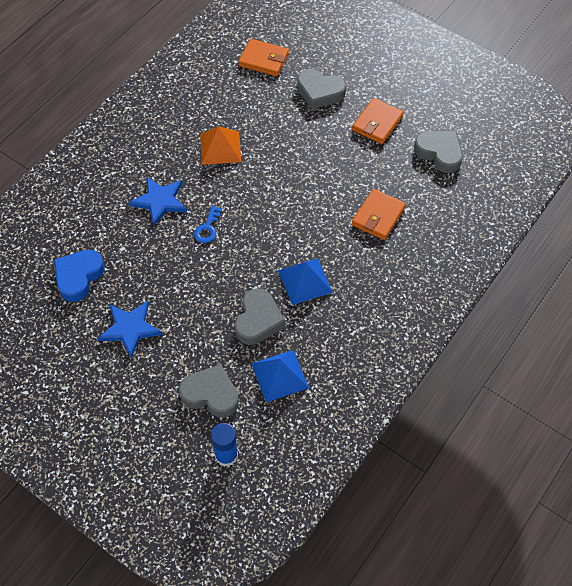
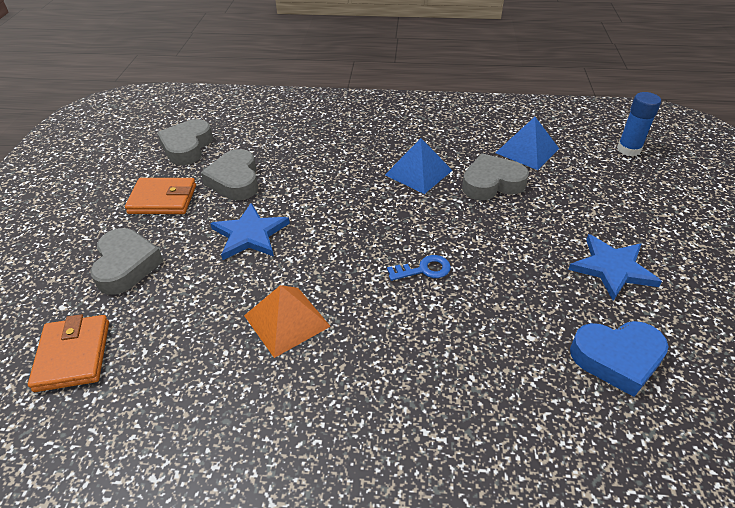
camera: 120 degrees left, 15 degrees down
blue star [129,177,187,226] -> blue star moved to [210,203,290,260]
grey heart [179,364,239,418] -> grey heart moved to [201,149,258,200]
orange wallet [352,189,406,240] -> none

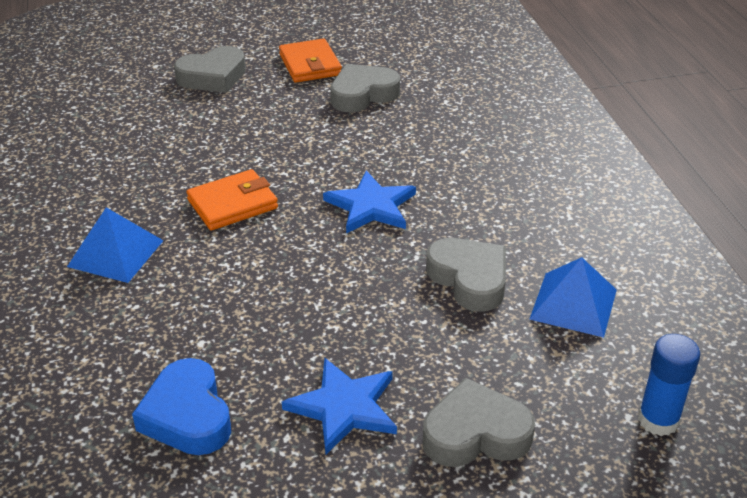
camera: 70 degrees right, 5 degrees down
orange wallet [28,314,109,392] -> orange wallet moved to [186,169,278,230]
grey heart [157,119,213,165] -> grey heart moved to [423,378,535,467]
blue star [210,203,290,260] -> blue star moved to [323,171,416,233]
orange pyramid [244,285,331,358] -> none
blue pyramid [385,138,452,194] -> blue pyramid moved to [67,207,164,283]
blue key [387,255,451,281] -> none

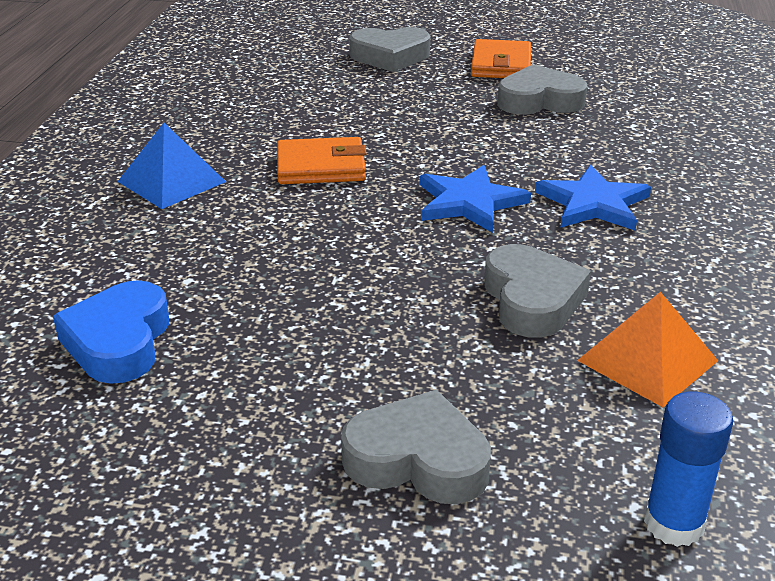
camera: 25 degrees right, 5 degrees down
blue star [282,358,397,454] -> blue star moved to [535,165,651,230]
blue pyramid [529,257,617,338] -> orange pyramid [577,292,718,407]

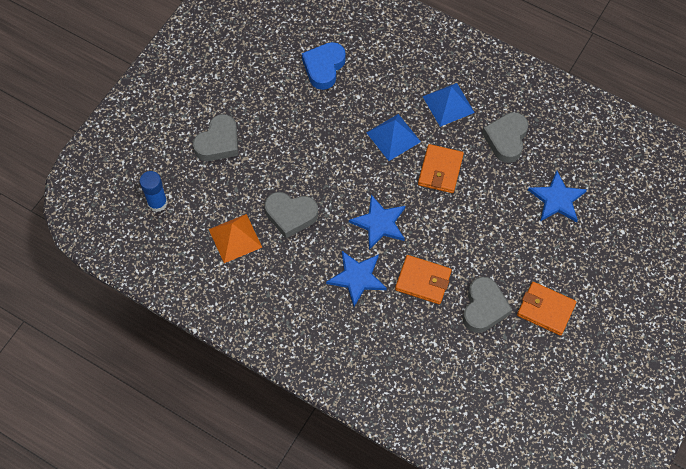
camera: 110 degrees right, 30 degrees up
blue heart [53,280,169,384] -> blue heart turned 90 degrees counterclockwise [302,42,346,90]
grey heart [349,27,430,72] -> grey heart moved to [482,112,528,163]
none -> blue pyramid [366,114,421,161]
none -> orange wallet [395,255,452,304]
none -> blue star [528,171,587,222]

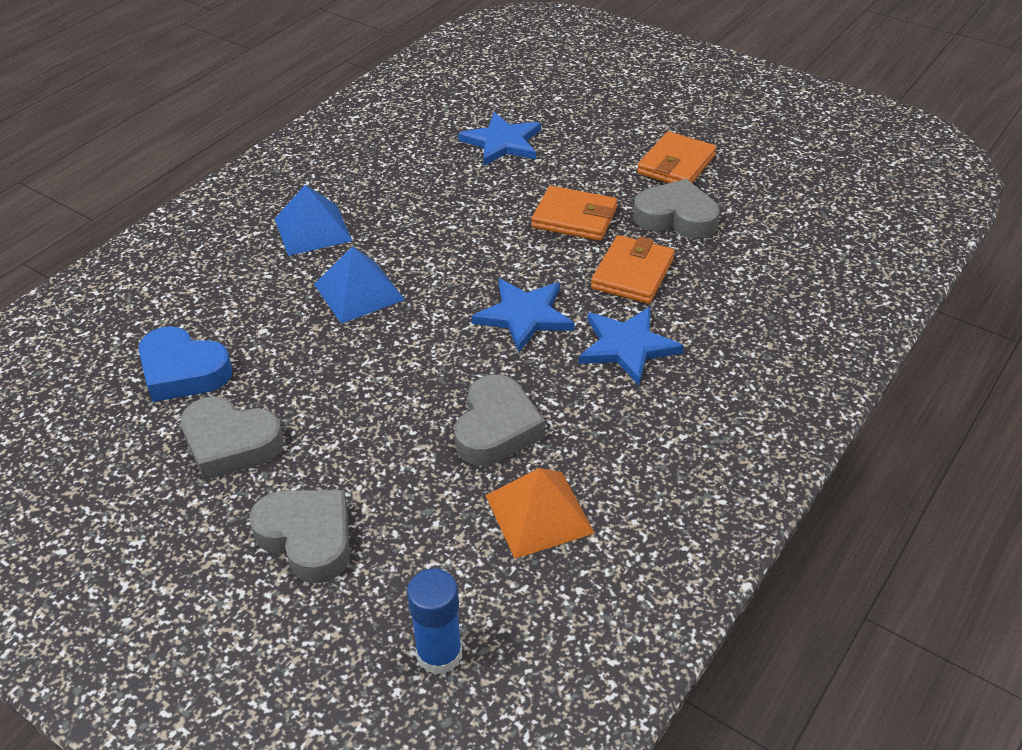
camera: 85 degrees left, 20 degrees down
orange wallet [418,144,464,193] -> orange wallet moved to [532,186,617,241]
grey heart [482,112,528,163] -> grey heart moved to [181,397,284,480]

